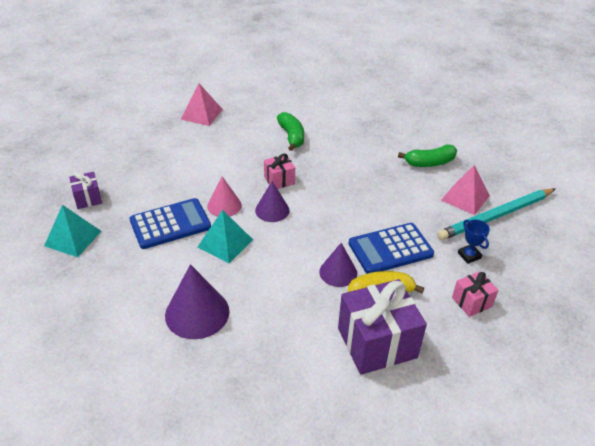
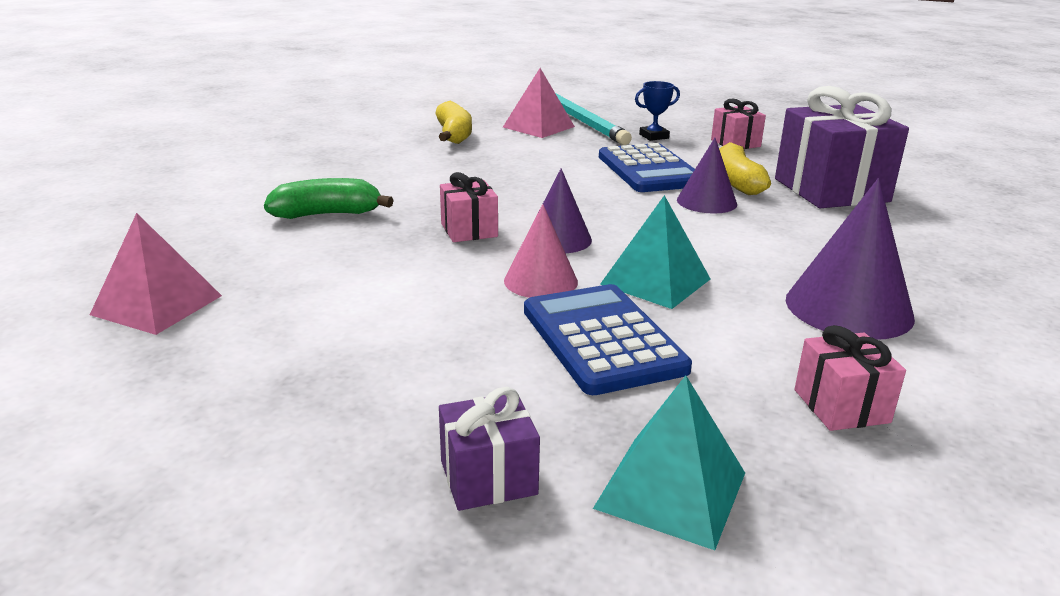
camera: 85 degrees left, 15 degrees down
green banana [398,144,457,167] -> yellow banana [436,101,472,144]
none -> pink gift [795,325,906,431]

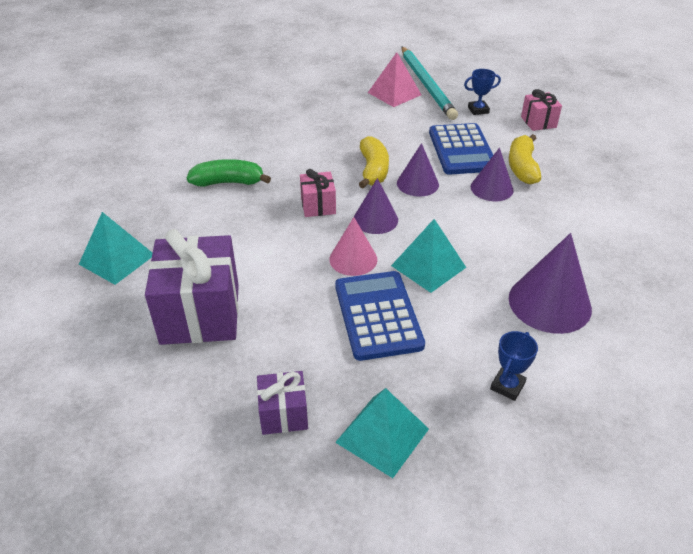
camera: 10 degrees right, 15 degrees up
pink pyramid [90,213,222,335] -> turquoise pyramid [79,212,152,285]
yellow banana [436,101,472,144] -> yellow banana moved to [359,136,389,188]
purple gift [775,86,909,208] -> purple gift moved to [145,229,239,345]
pink gift [795,325,906,431] -> blue trophy [490,331,538,401]
none -> purple cone [397,143,439,197]

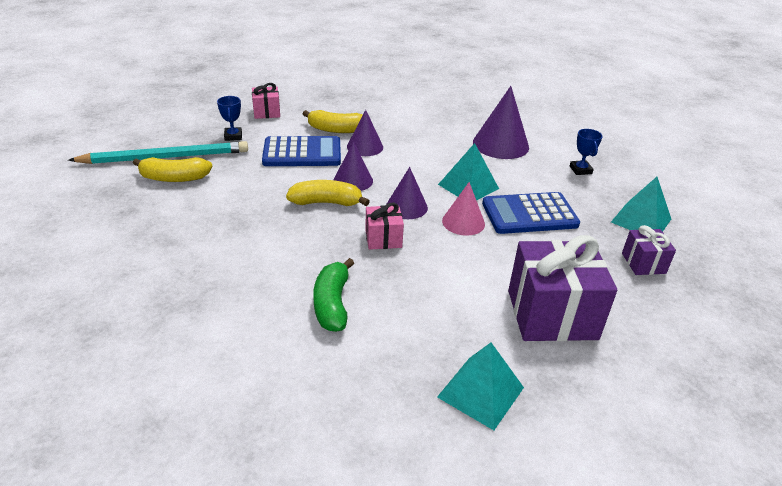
camera: 90 degrees left, 5 degrees down
pink pyramid [368,52,422,107] -> yellow banana [133,157,212,182]
blue trophy [490,331,538,401] -> blue trophy turned 45 degrees clockwise [570,129,603,175]

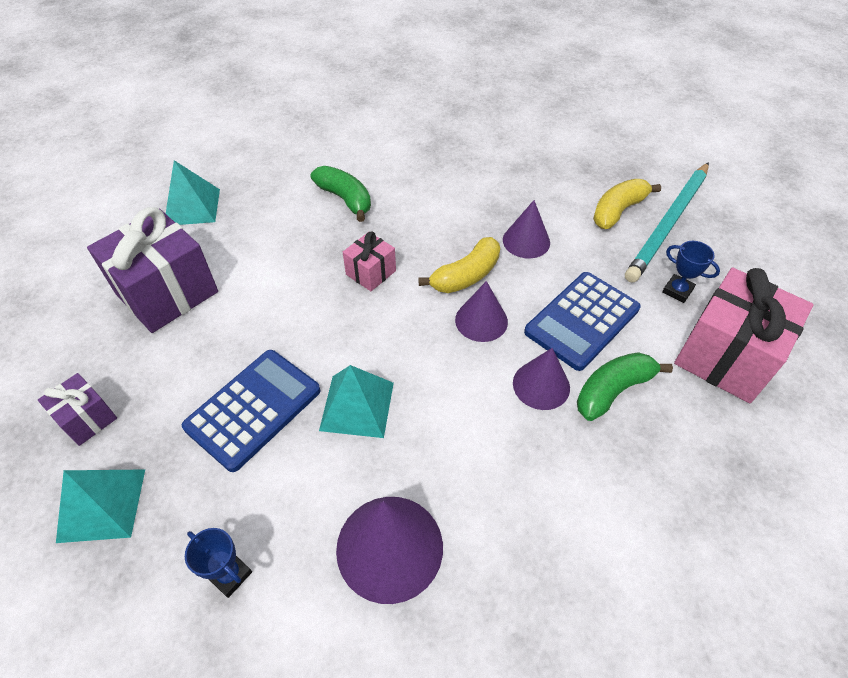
camera: 140 degrees right, 15 degrees up
pink gift [252,83,280,119] -> pink gift [674,268,814,403], size x1.98
yellow banana [303,110,363,133] -> green banana [577,352,673,421]
purple cone [387,167,428,219] -> purple cone moved to [503,200,550,258]
pink cone [442,182,485,236] -> none

